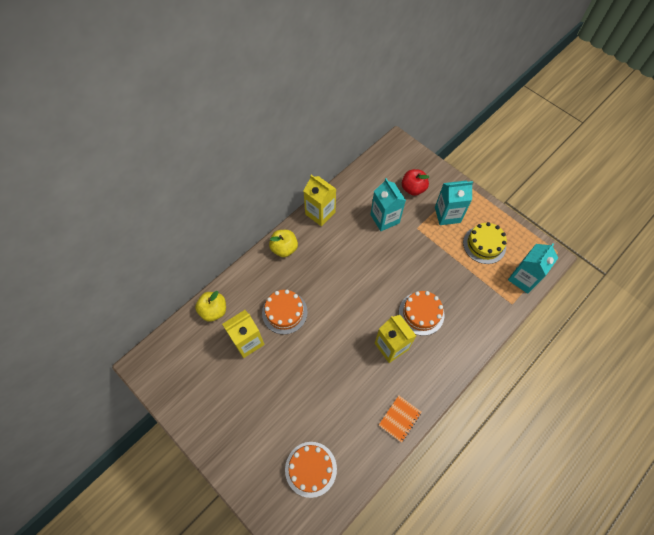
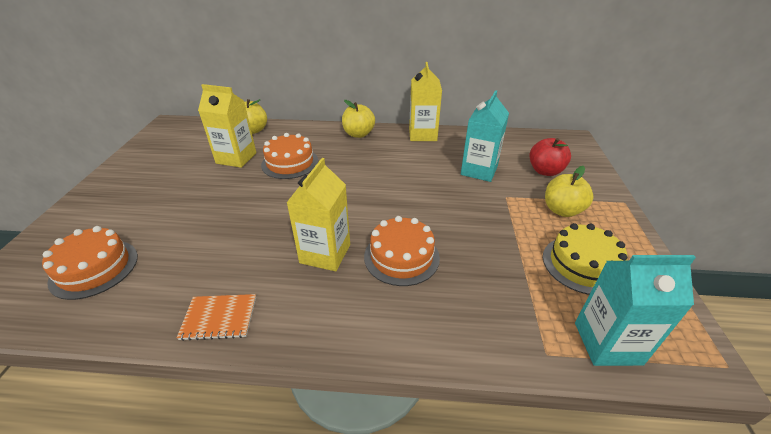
camera: 50 degrees right, 25 degrees down
turquoise carton [435,181,473,225] -> yellow apple [545,166,594,217]

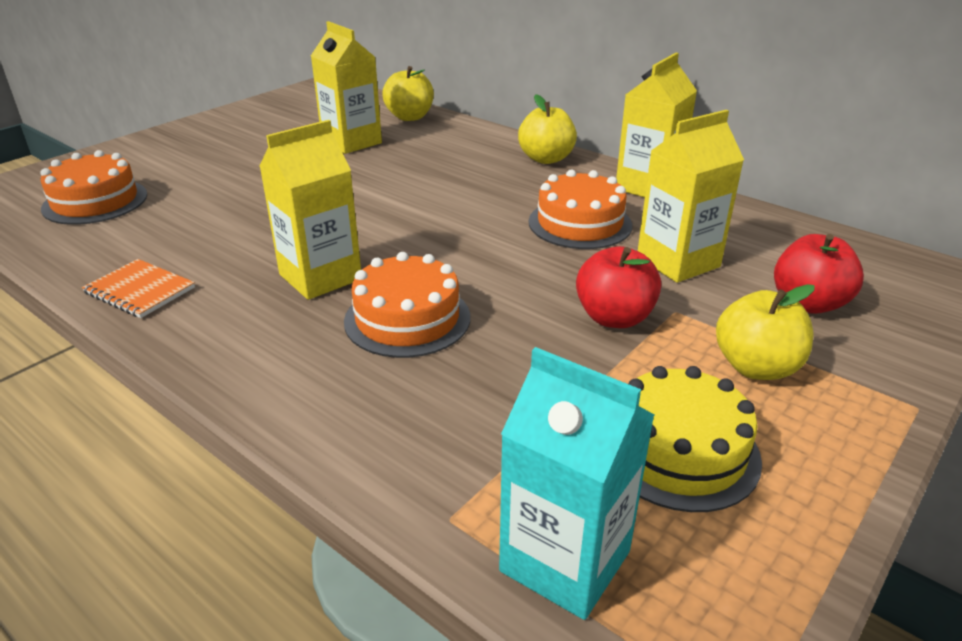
camera: 35 degrees right, 5 degrees down
orange cake [261,133,319,179] -> orange cake moved to [529,169,632,249]
turquoise carton [461,90,509,182] -> yellow carton [638,110,744,283]
none -> red apple [576,246,661,328]

